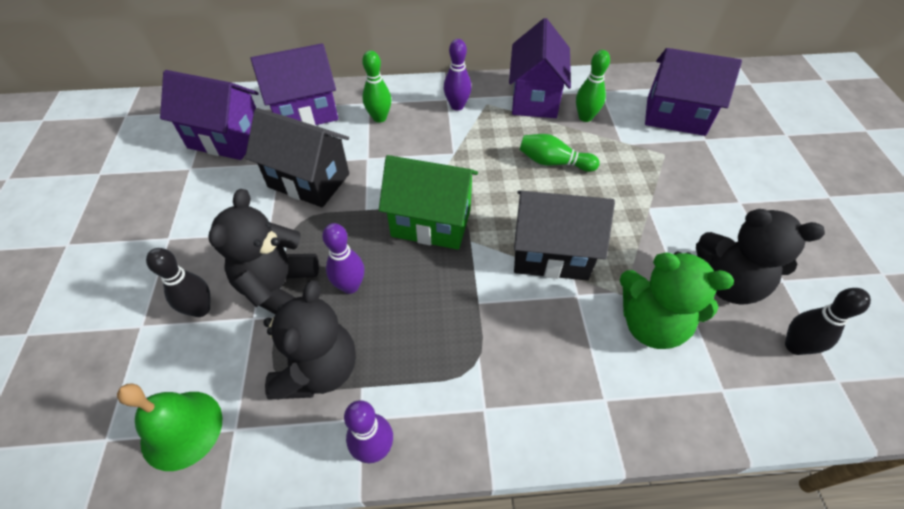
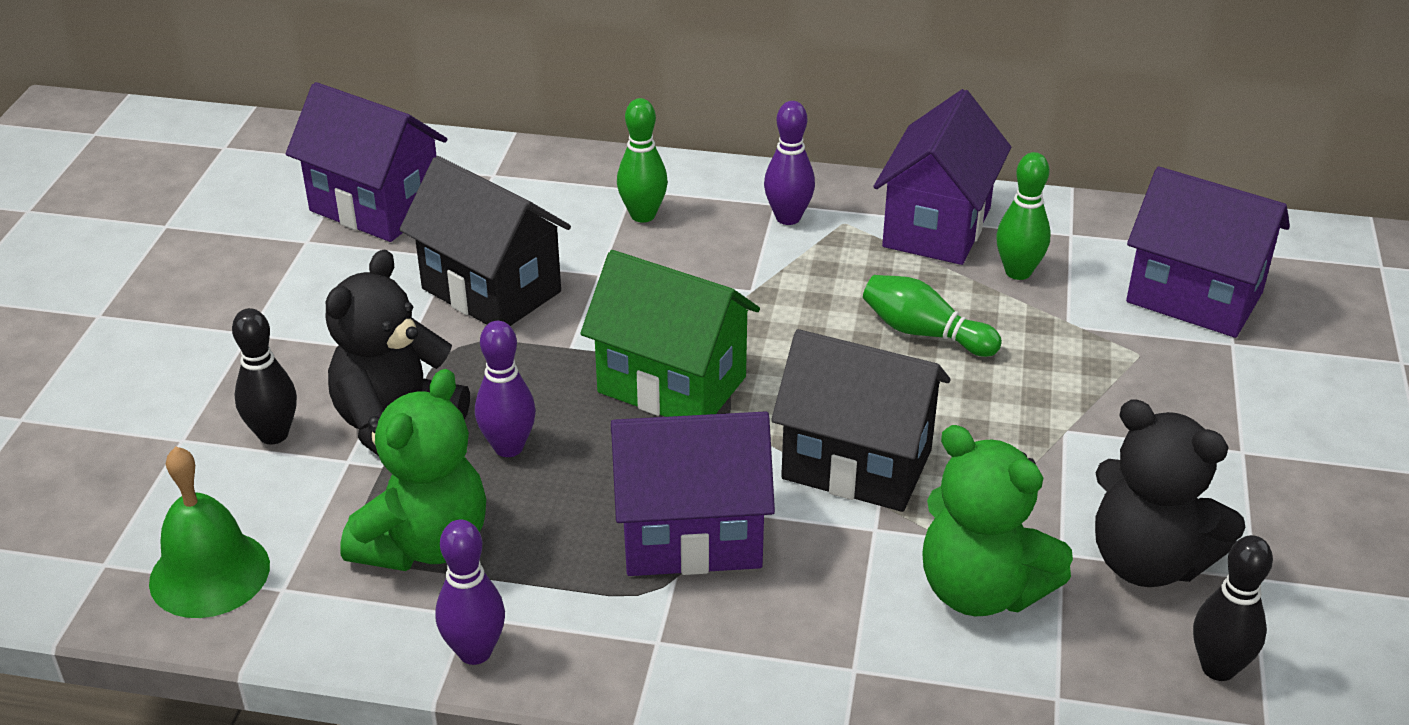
camera: 15 degrees right, 15 degrees down
purple house [250,43,338,126] -> purple house moved to [611,411,775,576]
black teddy bear [264,280,356,400] -> green teddy bear [340,369,486,571]

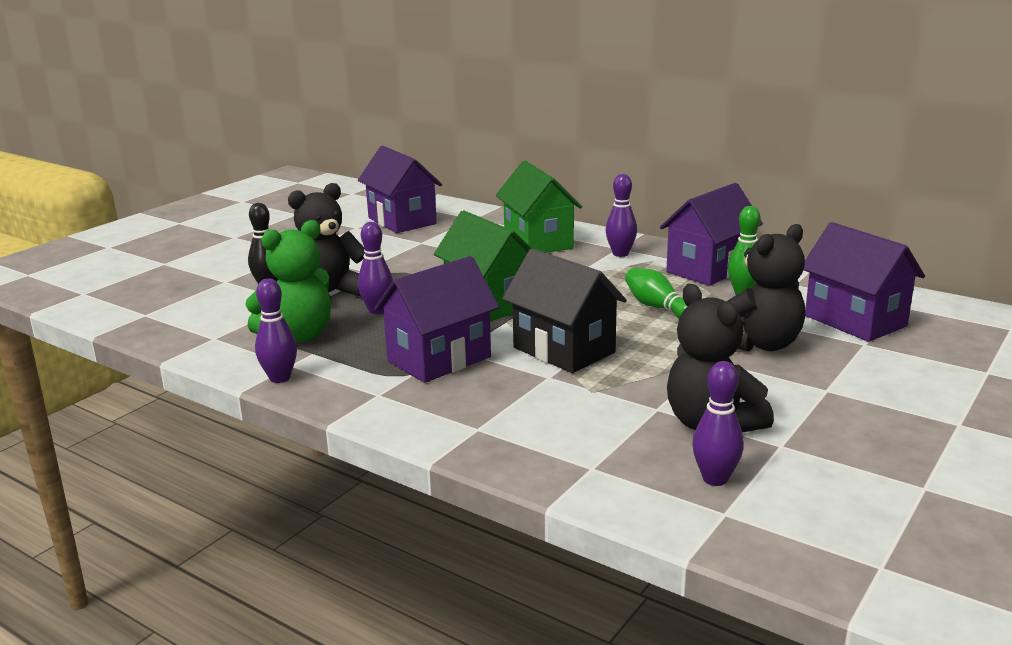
camera: 25 degrees right, 15 degrees down
green bell [149,447,270,618] -> none
black house [399,156,571,326] -> none
purple house [611,411,775,576] -> purple house turned 60 degrees counterclockwise [374,256,499,383]
green bowling pin [617,98,668,223] -> green house [496,161,582,253]
green teddy bear [922,425,1073,616] -> none
black bowling pin [1193,535,1273,681] -> purple bowling pin [692,361,744,486]
none -> black teddy bear [728,224,805,352]

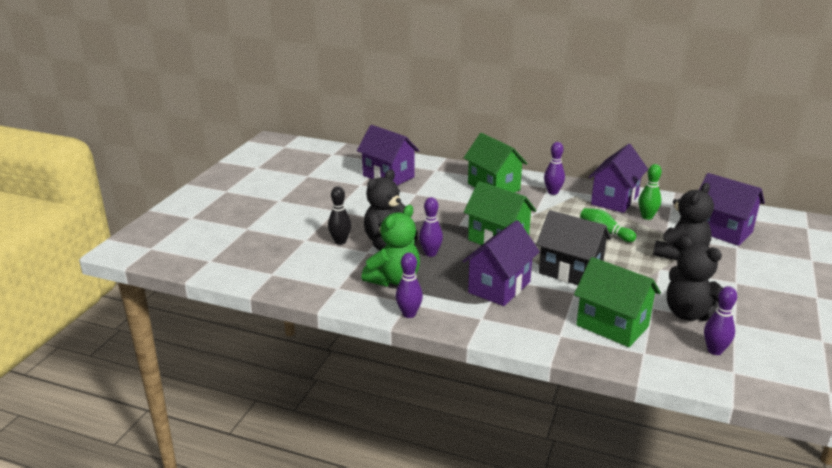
camera: 15 degrees left, 5 degrees up
none -> green house [574,257,661,347]

